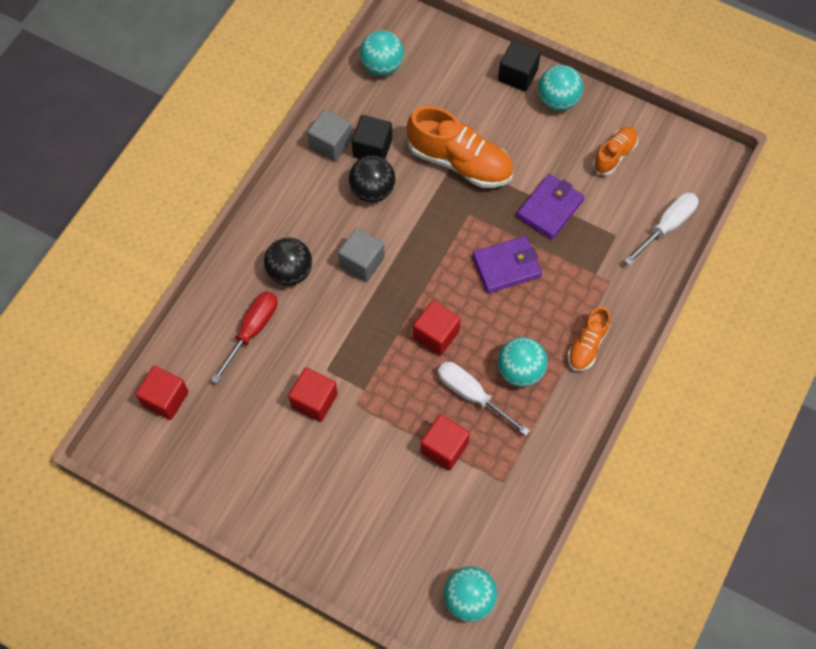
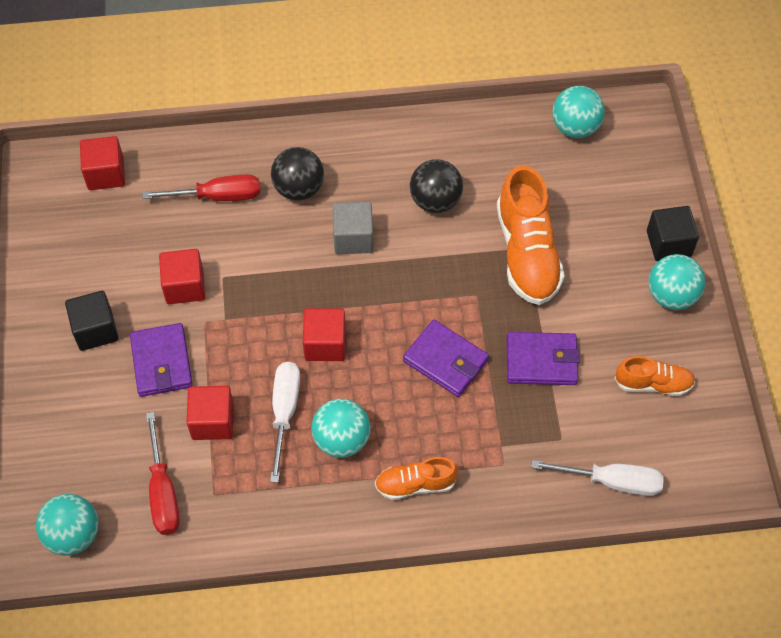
camera: 55 degrees right, 5 degrees down
grey cube [307,109,352,162] -> none
black cube [352,115,392,159] -> black cube moved to [65,291,119,351]
none -> purple wallet [130,323,193,397]
none -> red screwdriver [146,412,180,535]

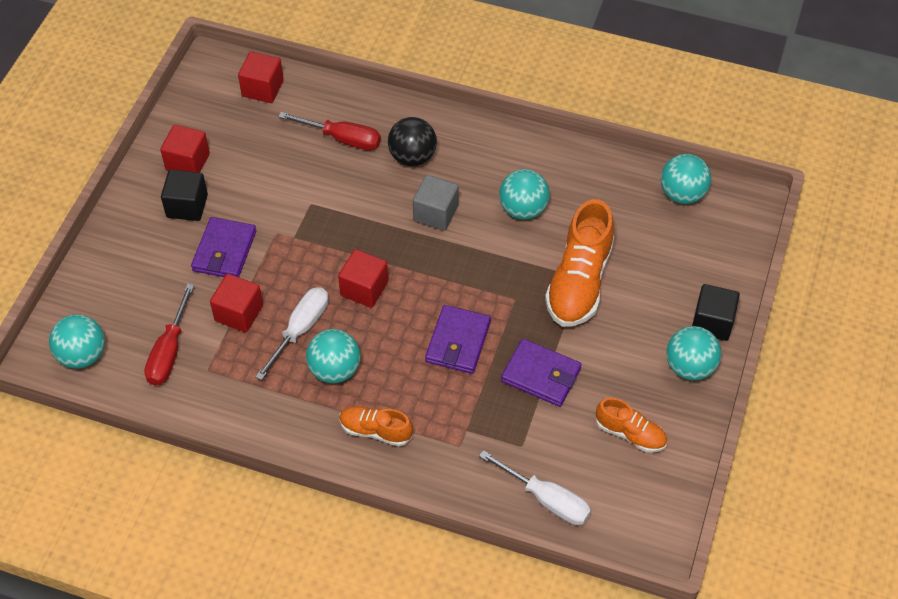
camera: 25 degrees right, 5 degrees down
red cube [159,249,205,304] -> red cube moved to [160,125,210,172]
purple wallet [403,320,489,397] -> purple wallet turned 45 degrees clockwise [425,305,491,374]
black ball [410,159,463,213] -> turquoise ball [499,169,550,220]

